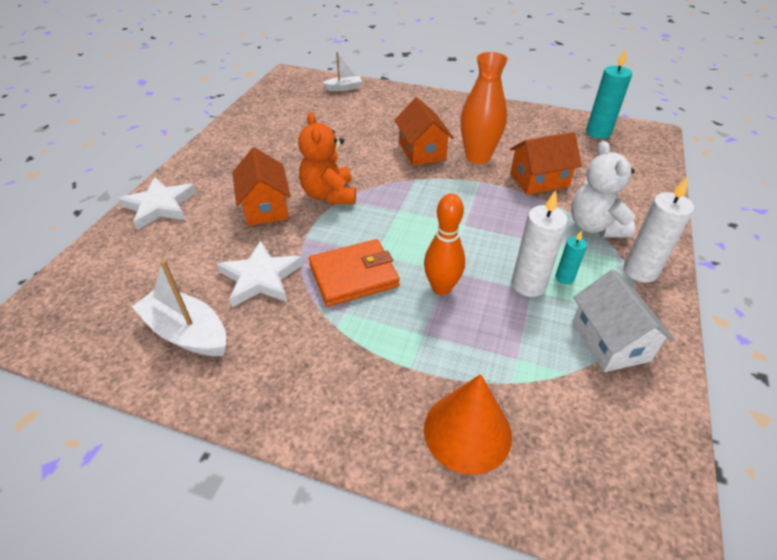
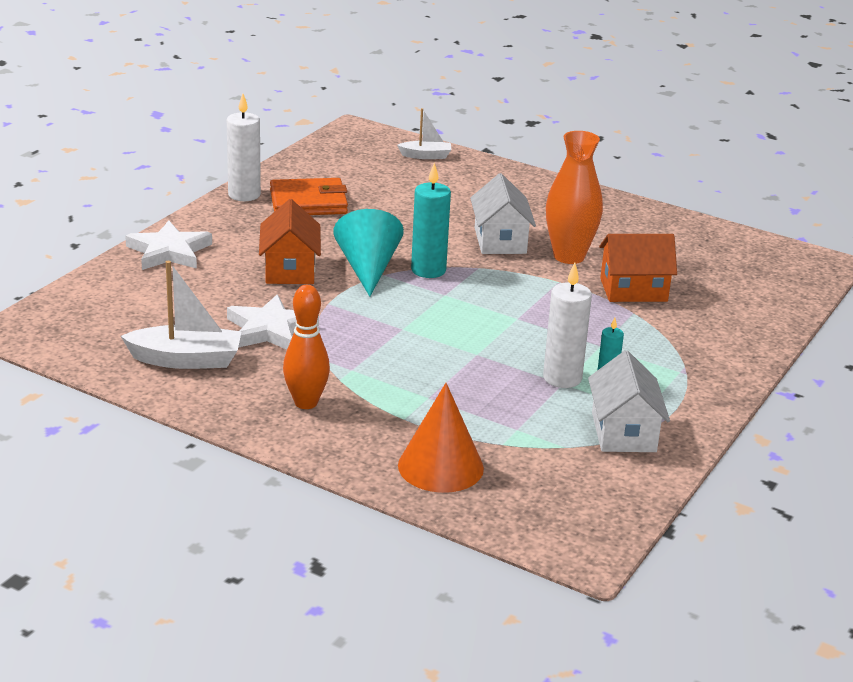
camera: 10 degrees right, 15 degrees down
white boat [132,260,226,356] -> white boat turned 135 degrees clockwise [121,261,241,369]
orange teddy bear [298,112,356,204] -> turquoise cone [333,209,404,297]
orange wallet [309,239,400,307] -> orange wallet moved to [270,178,348,215]
orange house [394,97,454,166] -> white house [470,173,536,254]
orange bowling pin [424,193,465,295] -> orange bowling pin moved to [283,285,330,409]
white teddy bear [571,141,635,237] -> none
turquoise candle [586,49,632,139] -> turquoise candle moved to [411,162,451,278]
white candle [624,176,694,283] -> white candle moved to [227,93,261,201]

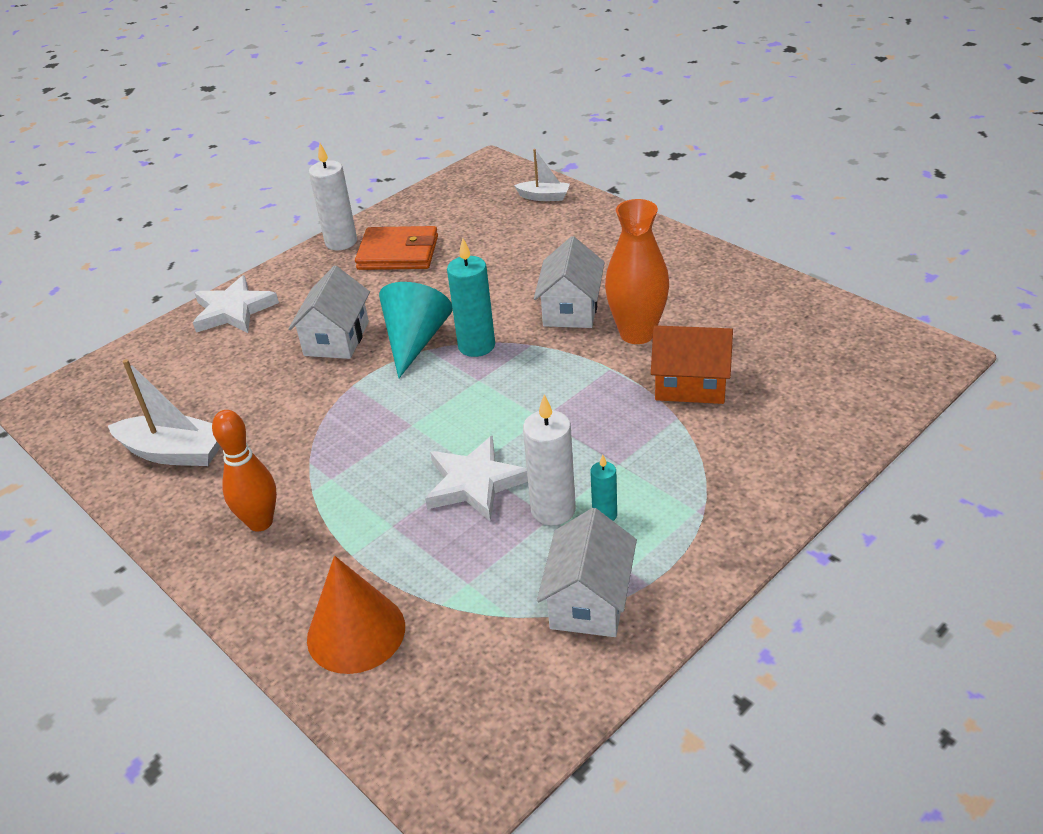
camera: 20 degrees right, 10 degrees up
white star [227,294,319,350] -> white star moved to [425,435,528,521]
orange house [259,199,321,284] -> white house [288,266,370,359]

